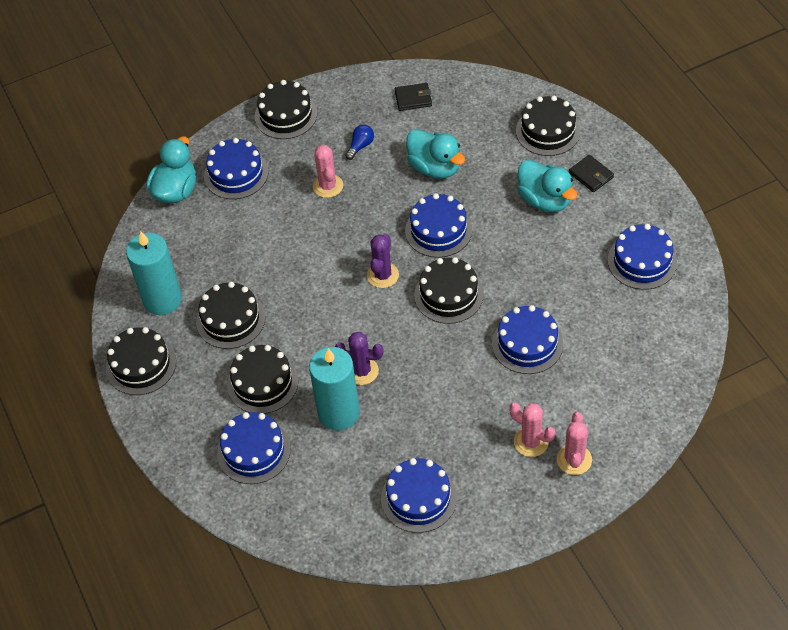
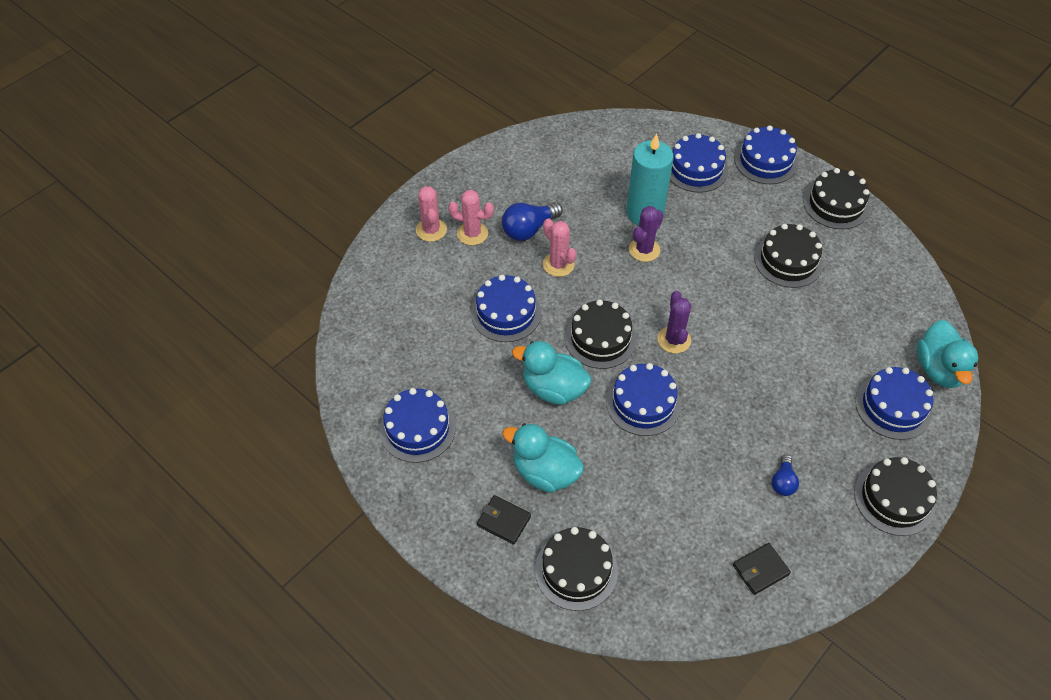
camera: 155 degrees right, 0 degrees up
turquoise candle [126,232,182,315] -> none
black cake [227,345,298,414] -> none
pink cactus [313,145,343,198] -> pink cactus moved to [543,218,577,277]
purple cactus [335,332,384,385] -> purple cactus turned 45 degrees counterclockwise [629,206,663,262]
blue cake [381,458,457,533] -> blue cake moved to [734,126,798,184]
turquoise duck [406,129,465,179] -> turquoise duck moved to [512,341,591,405]
none -> blue light bulb [502,202,563,241]

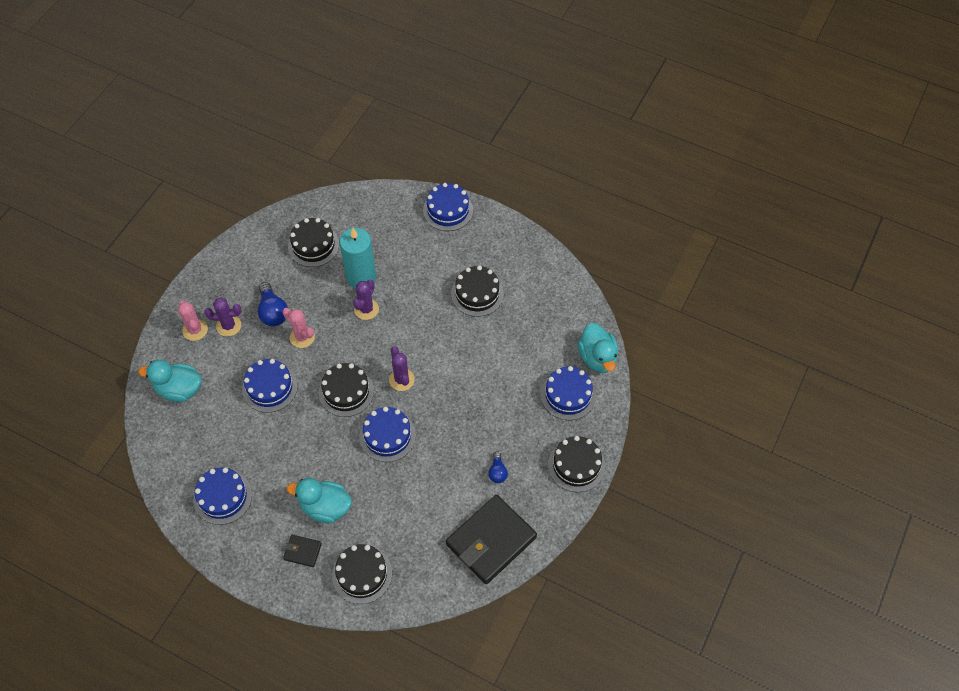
camera: 15 degrees left, 5 degrees up
pink cactus [448,190,494,245] -> purple cactus [204,297,241,337]
blue light bulb [502,202,563,241] -> blue light bulb turned 60 degrees counterclockwise [258,282,288,326]
turquoise duck [512,341,591,405] -> turquoise duck moved to [138,360,202,402]
blue cake [670,133,728,193] -> none
black wallet [733,543,791,595] -> black wallet [446,495,537,584], size x2.26
black cake [803,168,870,229] -> black cake moved to [288,218,339,267]

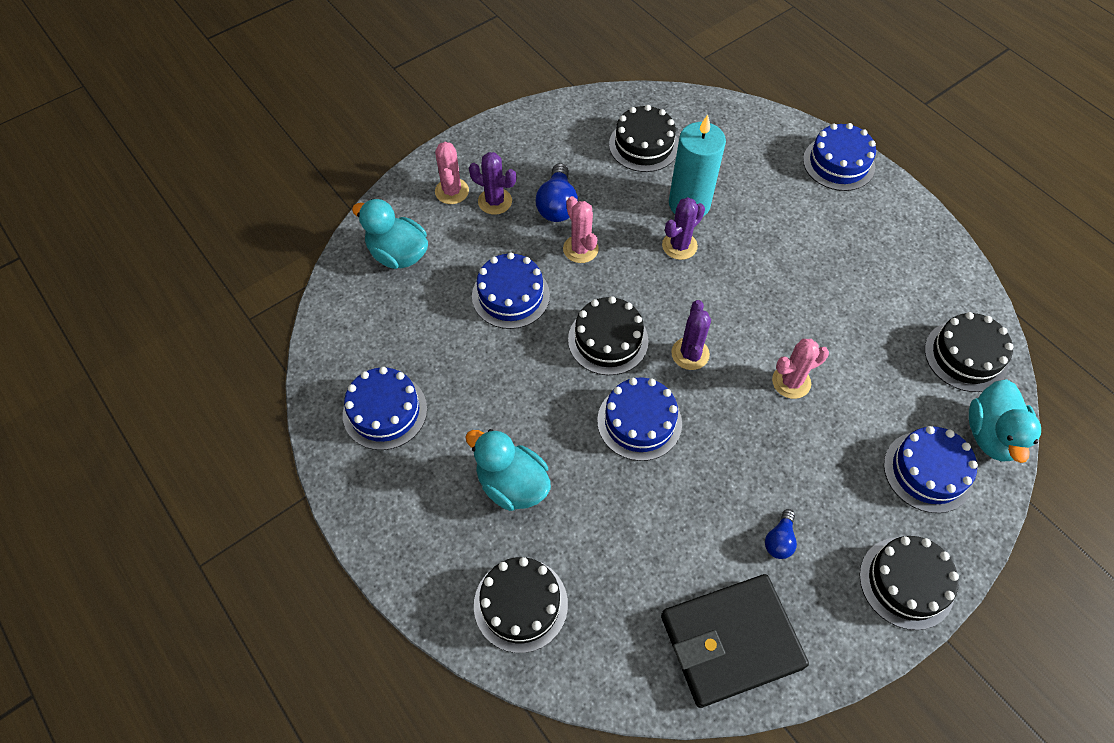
camera: 25 degrees right, 0 degrees up
black wallet [283,535,322,567] -> none
black cake [451,266,504,317] -> black cake moved to [925,312,1014,392]
none -> pink cactus [772,339,829,399]

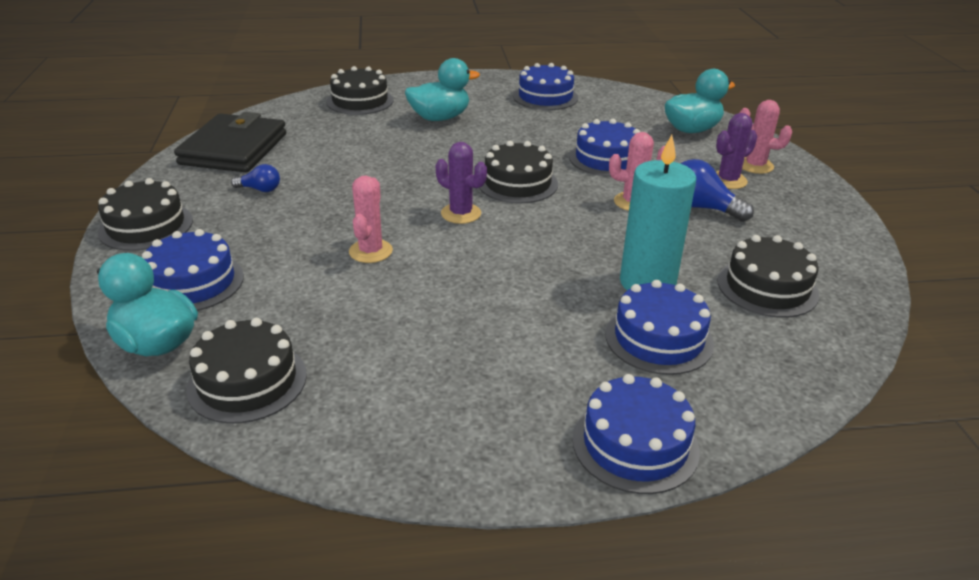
camera: 120 degrees right, 25 degrees down
blue cake [597,377,682,461] -> blue cake moved to [605,280,714,375]
purple cactus [662,197,705,260] -> none
blue light bulb [765,509,797,559] -> blue light bulb turned 135 degrees clockwise [231,164,280,192]

